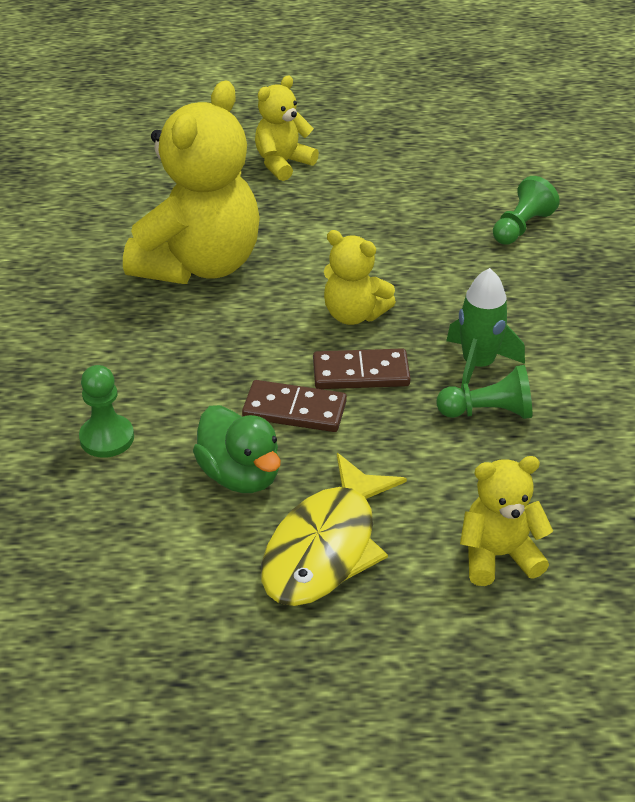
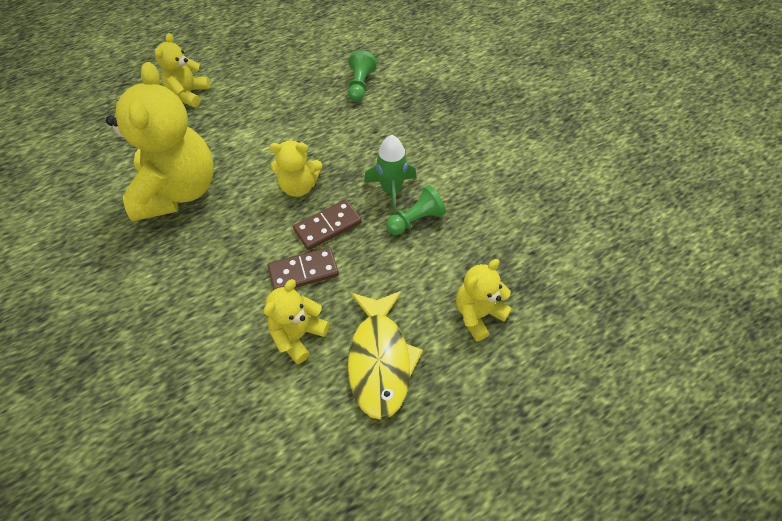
camera: 30 degrees left, 15 degrees up
green pawn [79,365,134,458] -> none
green duck [193,405,281,493] -> yellow teddy bear [264,279,329,364]

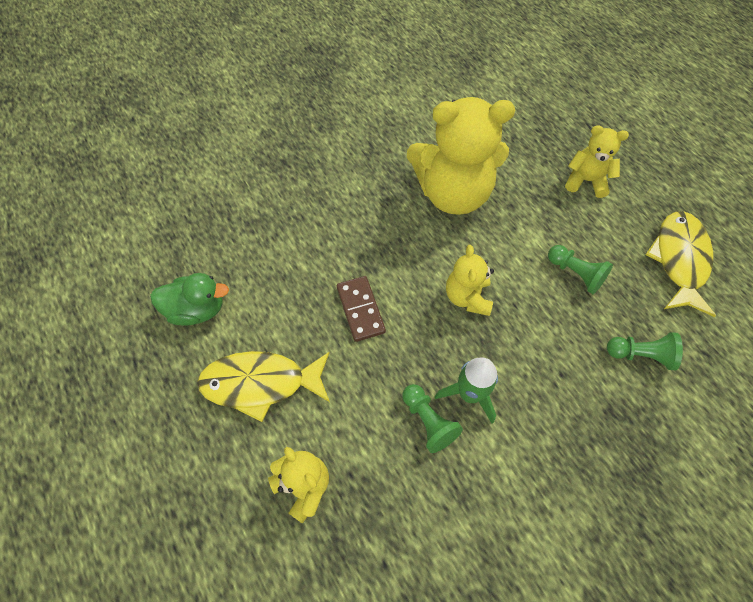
camera: 90 degrees right, 5 degrees up
yellow teddy bear [264,279,329,364] -> none
brown domino [293,200,362,250] -> none
none -> green duck [150,273,229,326]
none -> green pawn [548,245,613,294]
none -> yellow fish [645,211,716,317]

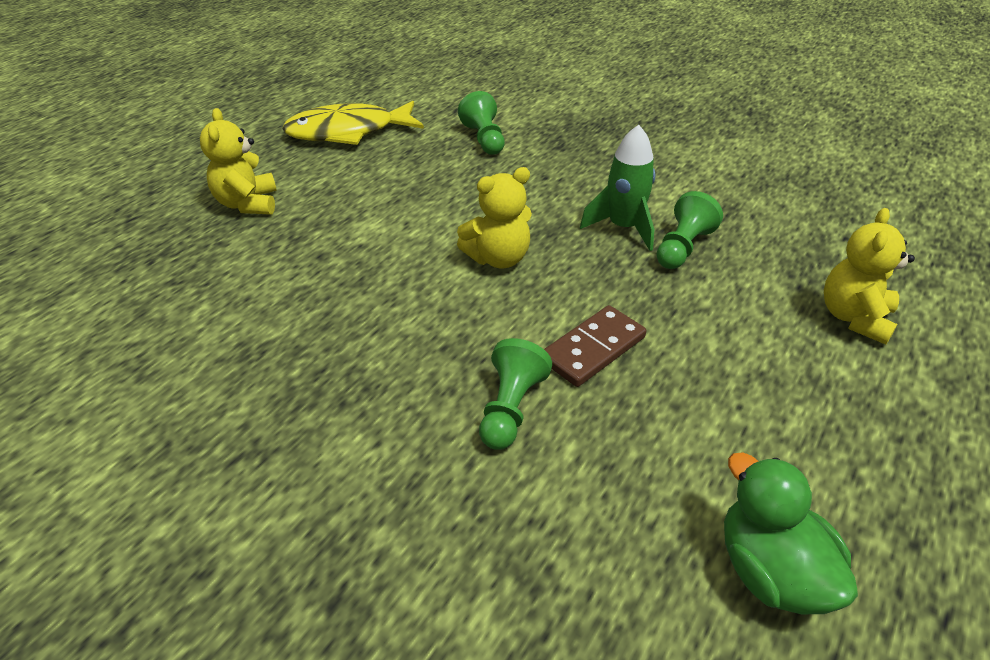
camera: 115 degrees left, 20 degrees down
yellow fish [197,351,330,422] -> none
yellow teddy bear [407,97,515,215] -> none
green pawn [548,245,613,294] -> green pawn moved to [479,338,552,450]

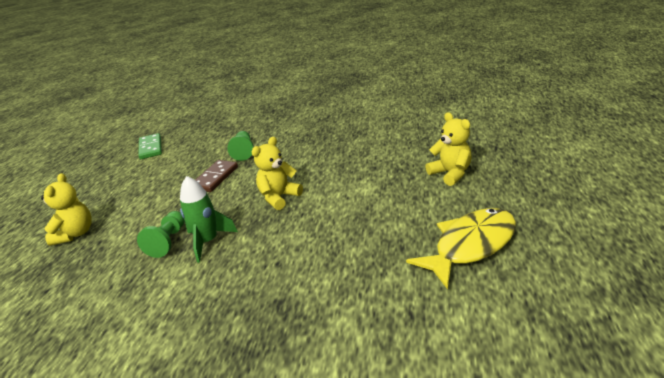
camera: 160 degrees right, 10 degrees down
green pawn [458,91,505,155] -> none
green duck [724,453,858,614] -> green domino [138,133,162,159]

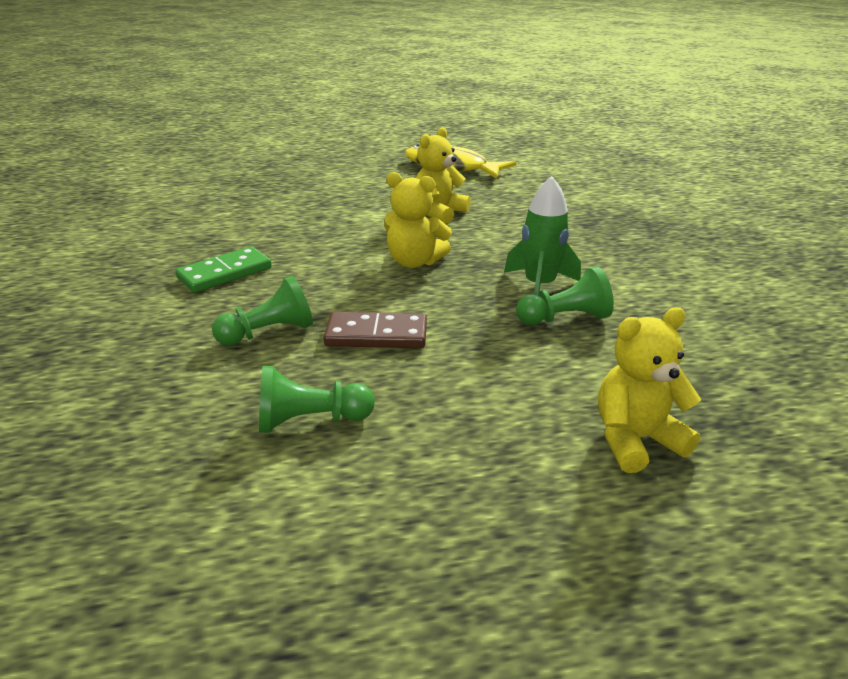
camera: 115 degrees left, 0 degrees up
green domino [138,133,162,159] -> green domino moved to [175,246,272,293]
yellow teddy bear [425,112,472,186] -> yellow teddy bear moved to [416,127,471,224]
none -> green pawn [259,366,375,433]

